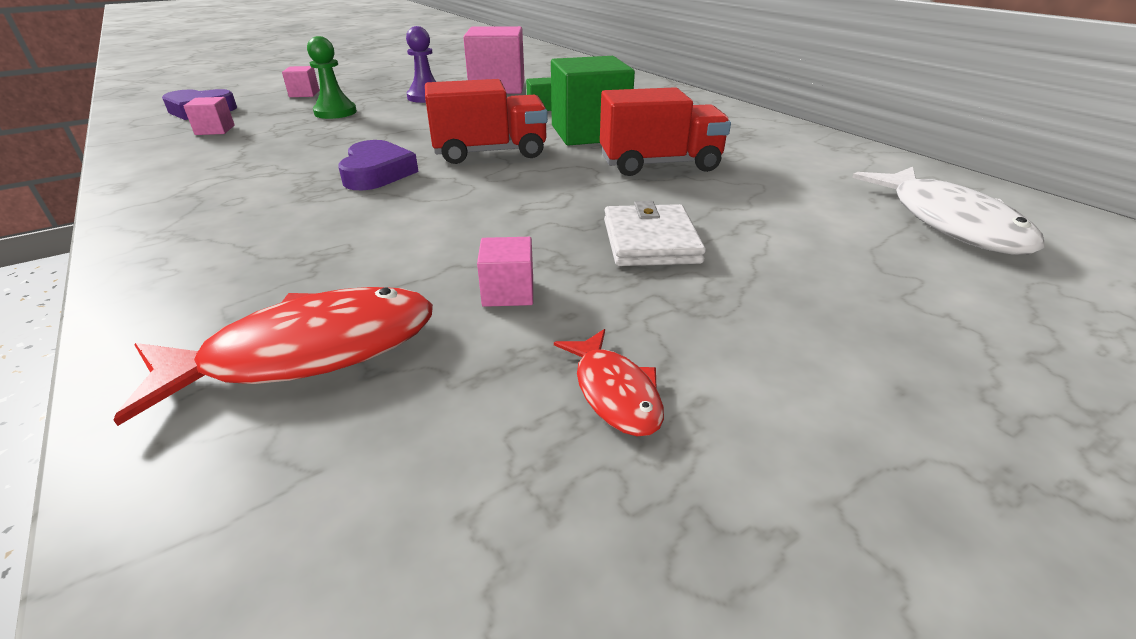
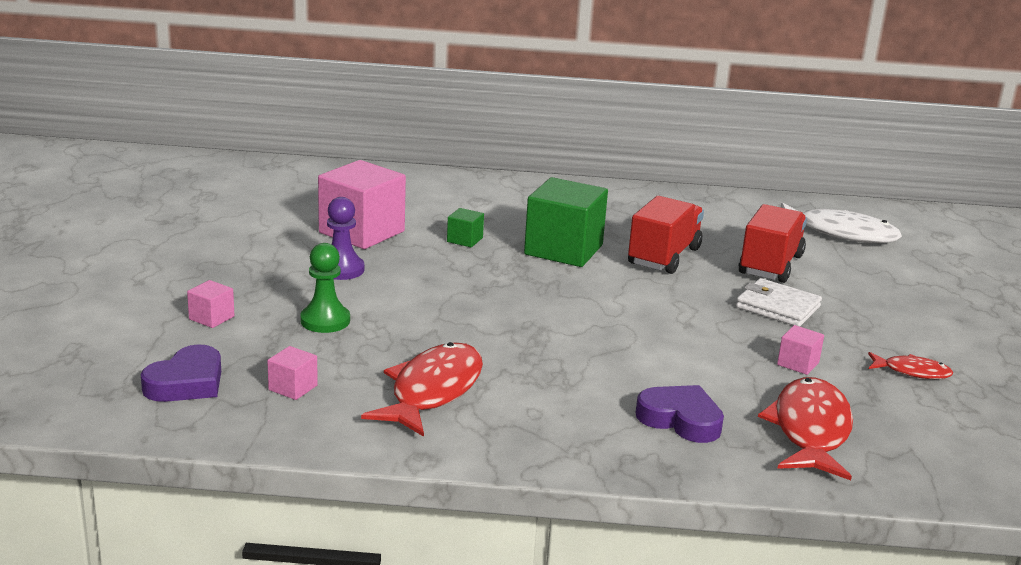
camera: 55 degrees left, 10 degrees down
purple heart [338,140,419,190] -> purple heart moved to [636,385,724,443]
red truck [425,79,548,164] -> red truck moved to [738,204,807,283]
none -> red fish [361,342,483,437]

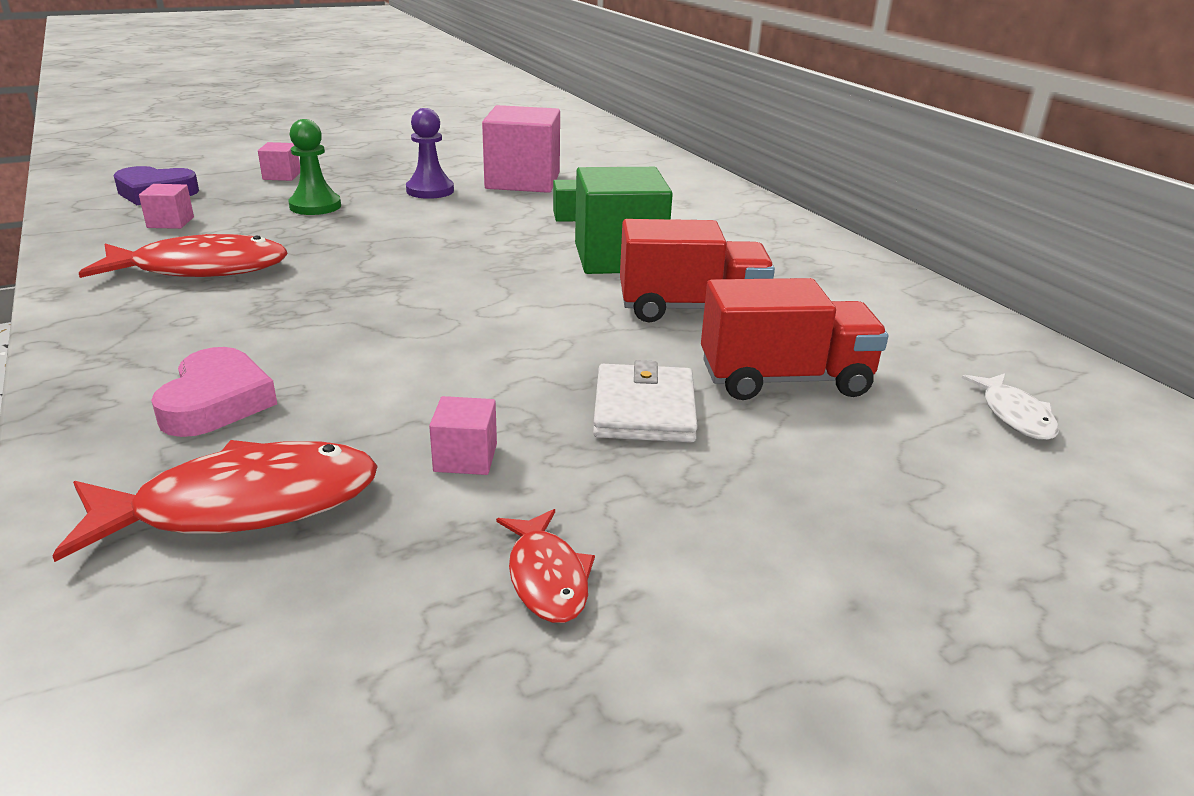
camera: 60 degrees right, 5 degrees up
purple heart [636,385,724,443] -> pink heart [151,347,277,437]
white fish [781,203,902,243] -> white fish [962,373,1059,440], size x0.52

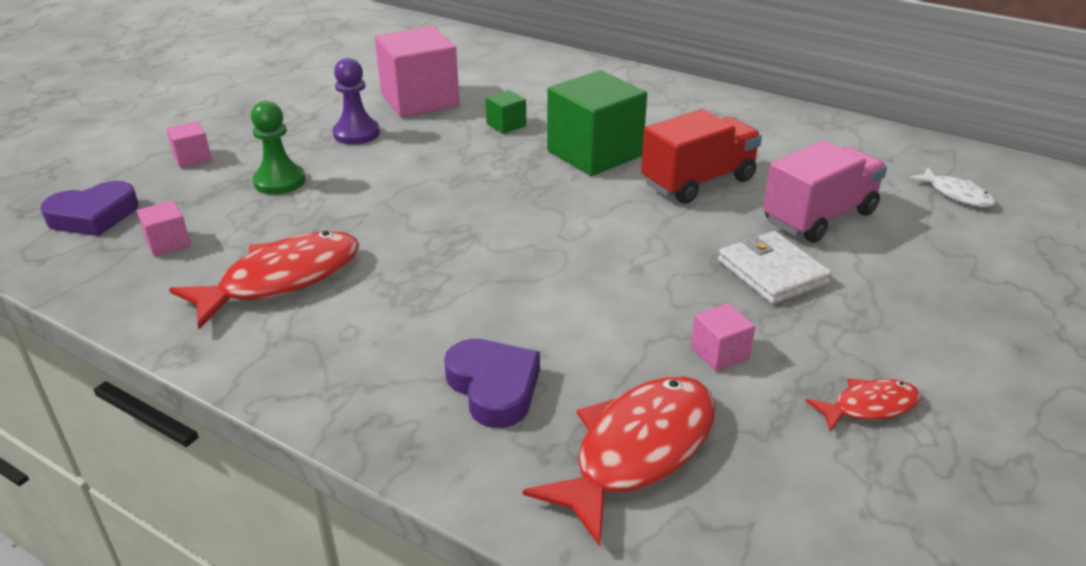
camera: 30 degrees left, 5 degrees up
pink heart [151,347,277,437] -> purple heart [444,339,540,428]
red fish [496,509,595,623] -> red fish turned 60 degrees counterclockwise [805,378,921,432]
red truck [701,278,888,400] -> pink truck [763,140,887,243]

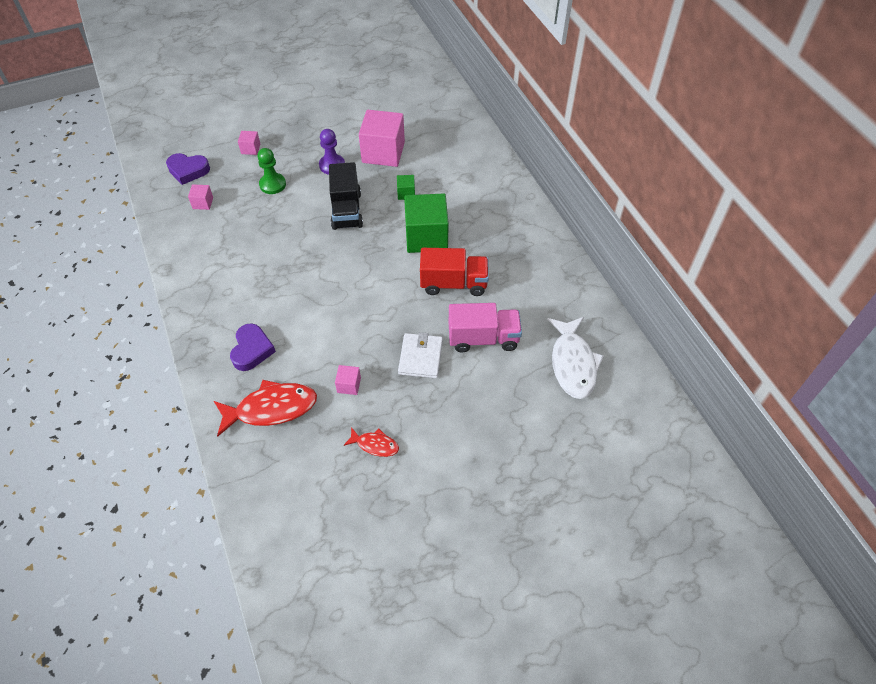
camera: 35 degrees right, 20 degrees up
red fish [169,231,359,329] -> none
white fish [909,168,996,207] -> white fish [547,317,604,399], size x1.91
none -> black truck [329,162,363,230]

